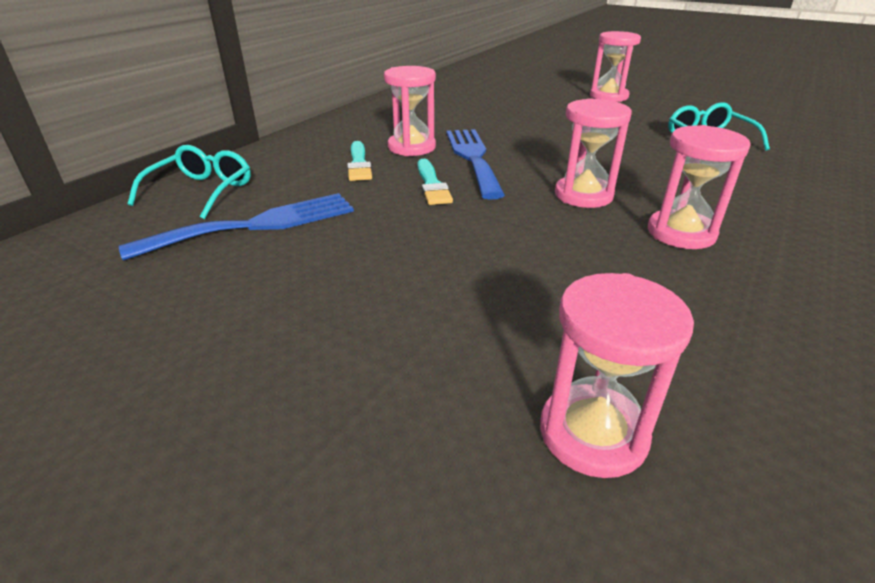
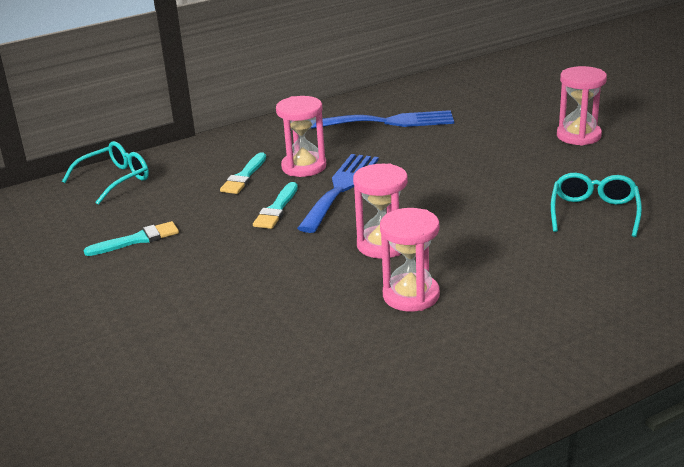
camera: 30 degrees right, 5 degrees down
blue fork [119,193,354,261] -> blue fork moved to [311,110,454,129]
pink hourglass [540,273,694,478] -> none
none -> turquoise brush [84,221,179,256]

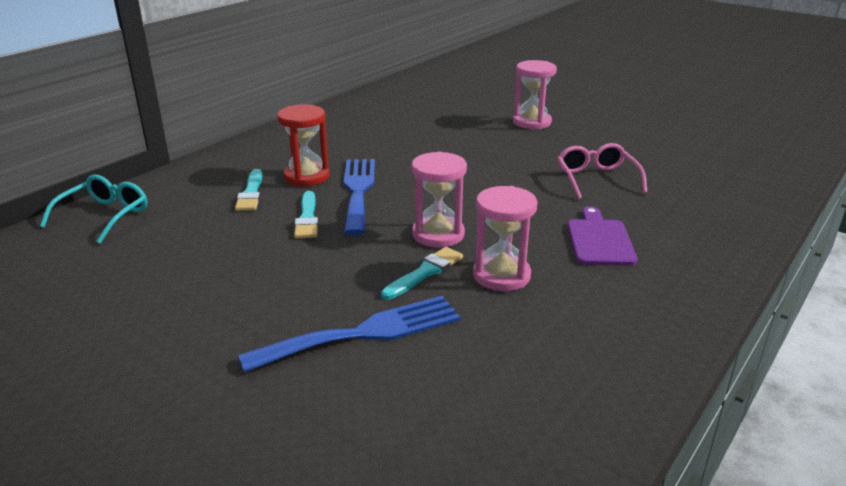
camera: 25 degrees left, 0 degrees up
turquoise brush [84,221,179,256] -> turquoise brush moved to [381,247,463,300]
pink hourglass [276,96,326,177] -> red hourglass [277,104,329,186]
blue fork [311,110,454,129] -> blue fork moved to [238,296,460,373]
turquoise glasses [551,173,642,237] -> pink glasses [558,143,647,199]
none -> purple cutting board [567,206,638,266]

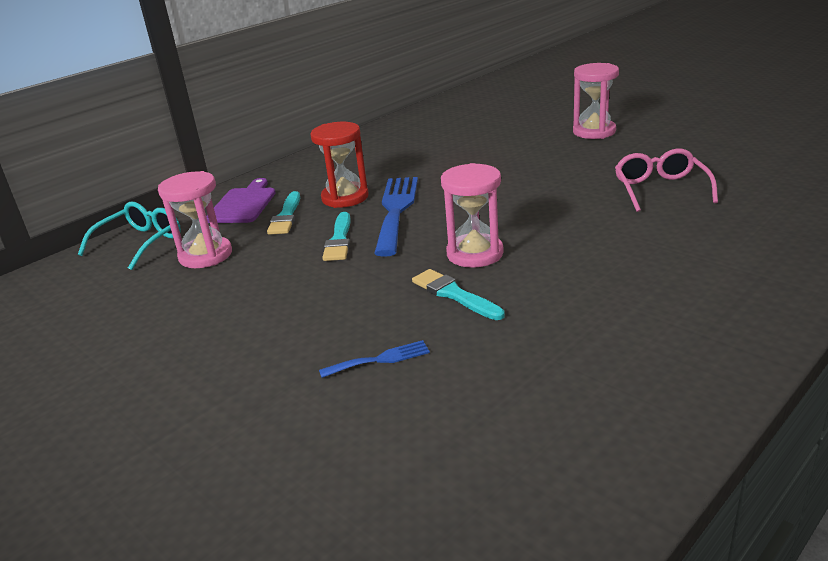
camera: 10 degrees right, 0 degrees up
blue fork [238,296,460,373] -> blue fork [319,340,430,378], size x0.46
turquoise brush [381,247,463,300] -> turquoise brush turned 90 degrees counterclockwise [412,269,505,320]
pink hourglass [473,186,538,291] -> pink hourglass moved to [158,171,232,268]
purple cutting board [567,206,638,266] -> purple cutting board moved to [206,178,276,223]

